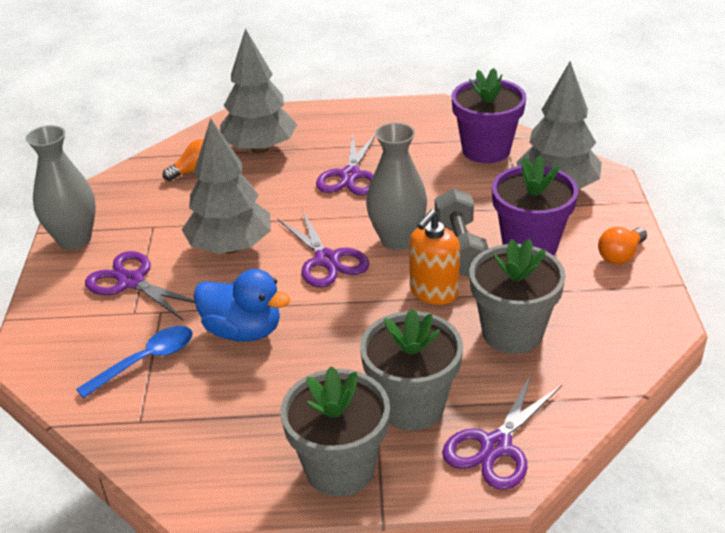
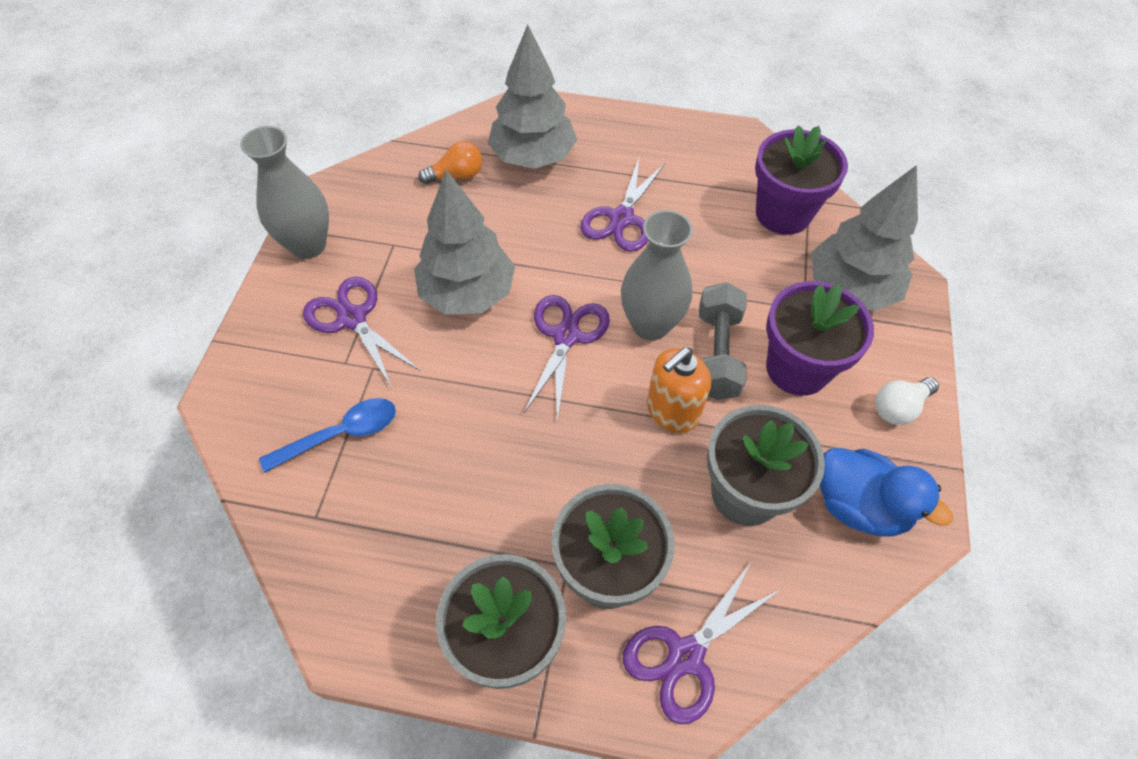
camera: 10 degrees right, 20 degrees up
blue duck [194,269,290,342] -> blue duck moved to [820,448,953,536]
purple scissors [278,210,370,288] -> purple scissors turned 150 degrees counterclockwise [524,295,610,422]
orange light bulb [598,227,647,264] -> white light bulb [875,377,939,425]

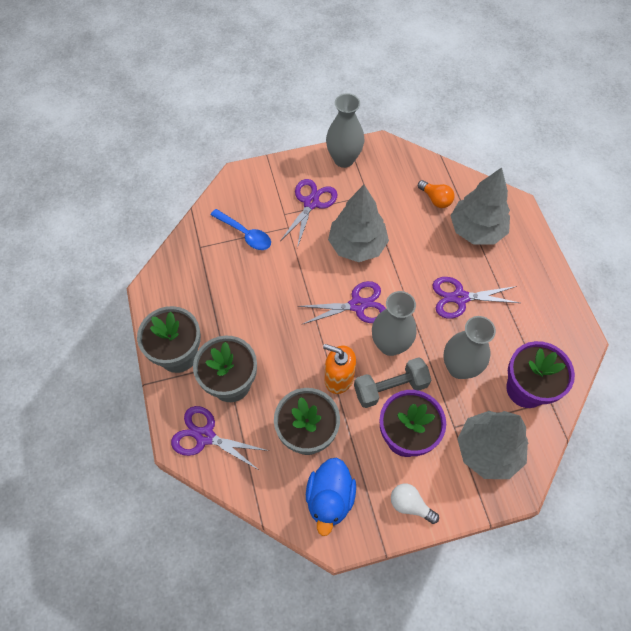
camera: 65 degrees right, 5 degrees up
none -> grey vase [444,316,496,379]

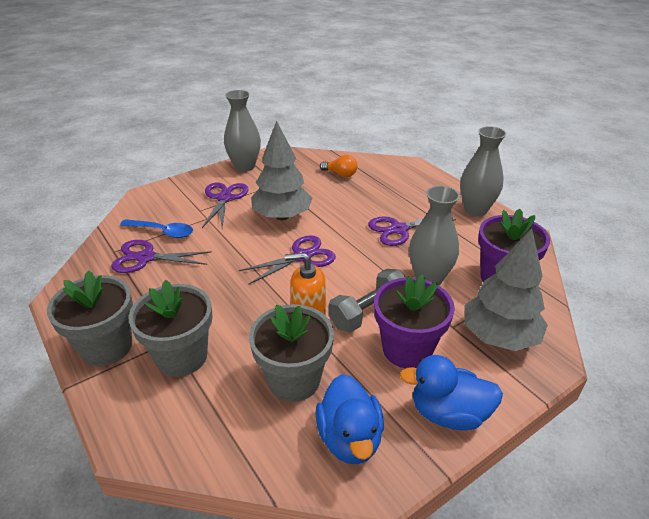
camera: 20 degrees left, 25 degrees down
purple scissors [171,406,269,471] -> purple scissors moved to [111,240,212,273]
grey vase [372,291,417,356] -> grey vase moved to [460,126,507,216]
white light bulb [391,484,439,524] -> blue duck [399,355,503,431]
grey tree [450,167,510,245] -> none

